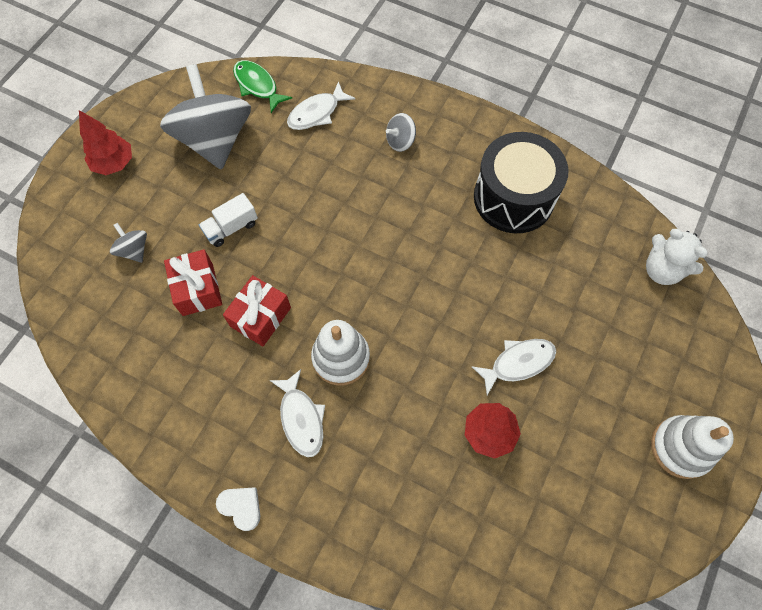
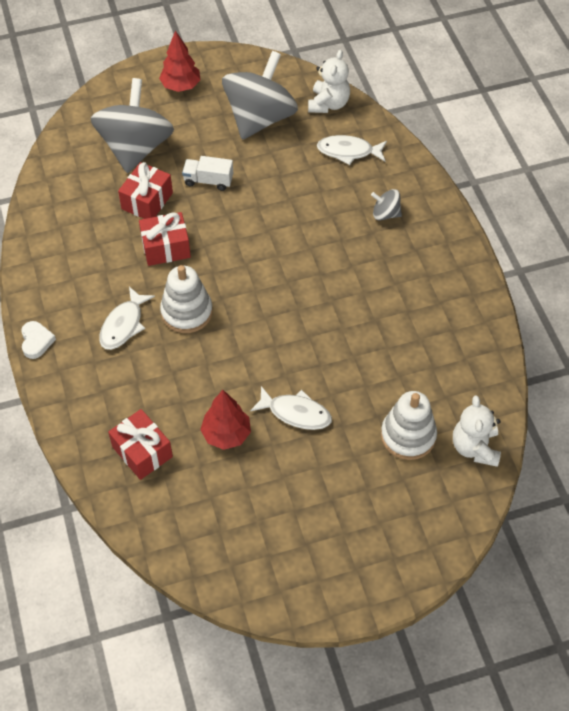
camera: 45 degrees right, 10 degrees down
grey spinning top [110,223,147,263] -> grey spinning top [90,78,174,173], size x2.36
green fish [233,60,292,113] -> white teddy bear [308,50,350,113]
black drum [474,132,568,233] -> none
white stacking toy [651,415,734,479] -> white stacking toy moved to [381,391,437,460]
none -> red gift [108,409,173,480]

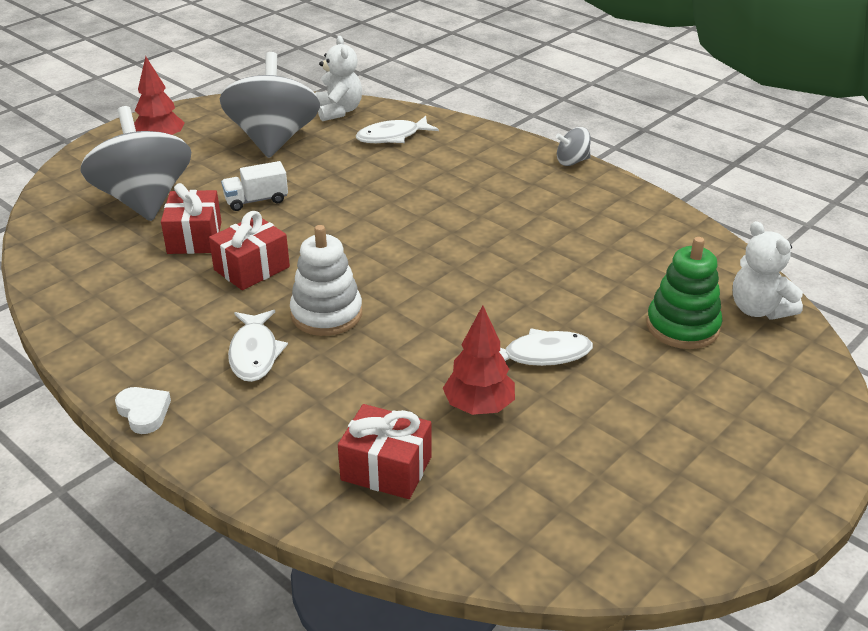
camera: 30 degrees left, 20 degrees down
grey spinning top [371,189,402,221] -> grey spinning top moved to [556,127,591,166]
white stacking toy [381,391,437,460] -> green stacking toy [646,237,722,349]

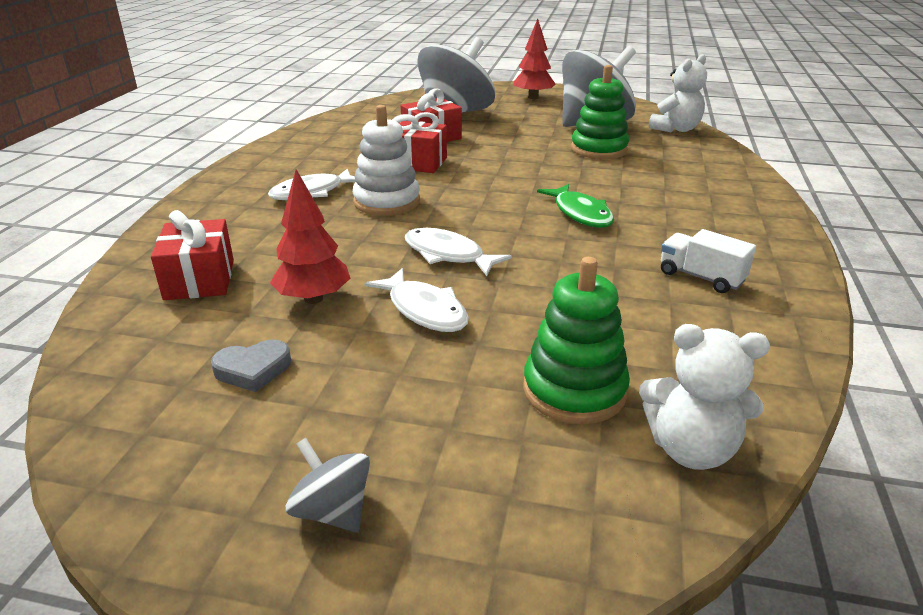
camera: 60 degrees right, 5 degrees down
white heart [115,387,171,434] -> none
white truck [221,161,288,211] -> white truck moved to [661,229,756,293]
white fish [356,116,439,143] -> white fish moved to [405,228,512,276]
grey spinning top [556,127,591,166] -> grey spinning top moved to [286,438,370,532]
white teddy bear [733,221,803,320] -> white teddy bear turned 105 degrees counterclockwise [639,324,770,470]
none -> grey heart [211,339,291,392]
none -> green fish [537,184,614,228]
none -> green stacking toy [571,65,629,159]

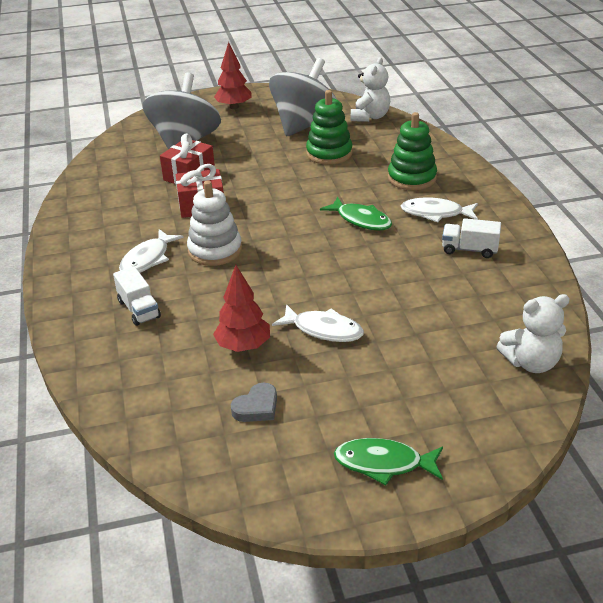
camera: 25 degrees left, 5 degrees up
red gift [151,210,234,300] -> none
grey spinning top [286,438,370,532] -> green fish [334,438,443,485]
white fish [405,228,512,276] -> white fish moved to [401,197,478,223]
green stacking toy [523,257,630,424] -> green stacking toy moved to [388,112,437,190]
none -> white truck [113,266,161,326]

